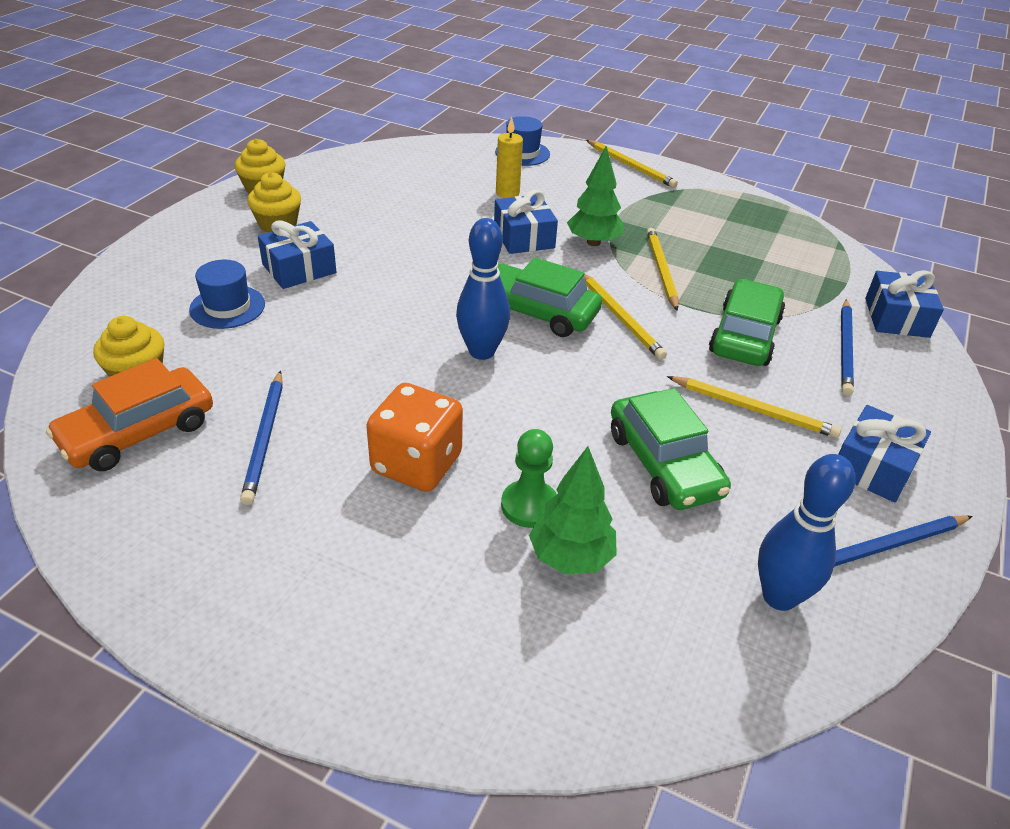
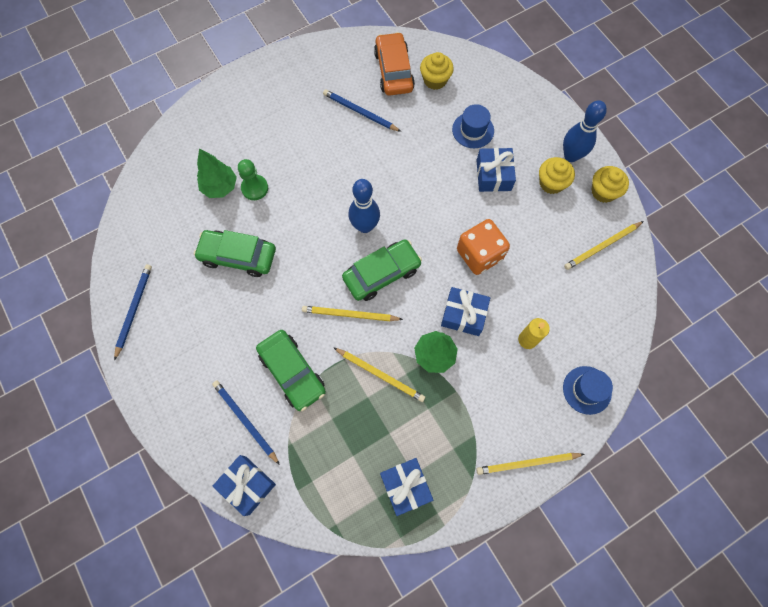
camera: 125 degrees right, 30 degrees up
orange dice [366,383,463,492] -> orange dice moved to [457,219,510,275]
yellow pencil [667,376,841,438] -> yellow pencil moved to [564,221,644,270]
blue bowling pin [758,454,855,611] -> blue bowling pin moved to [563,100,607,162]
blue gift [838,405,931,502] -> blue gift moved to [380,458,433,516]

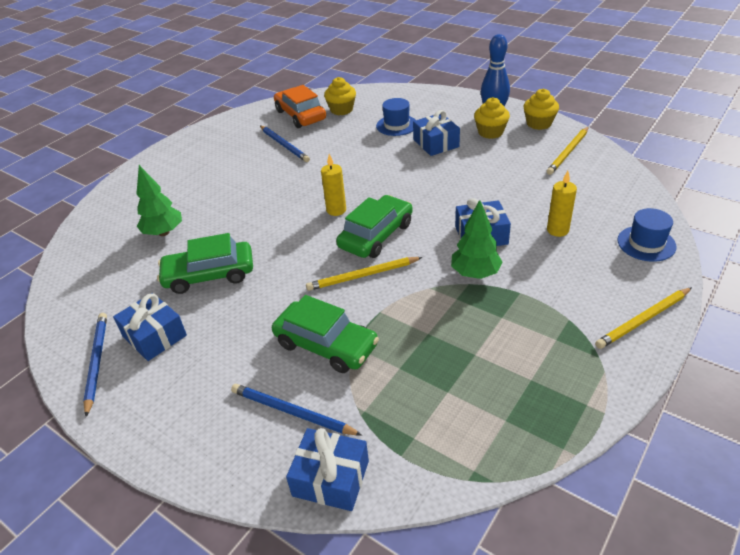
camera: 20 degrees left, 30 degrees down
green pawn [238,159,268,200] -> none
blue pencil [323,90,401,132] -> blue pencil turned 135 degrees counterclockwise [260,126,310,162]
yellow pencil [333,347,425,402] -> none
blue bowling pin [349,179,380,233] -> yellow candle [321,154,346,216]
blue gift [380,458,433,516] -> blue gift moved to [113,293,187,361]
orange dice [457,219,510,275] -> none

